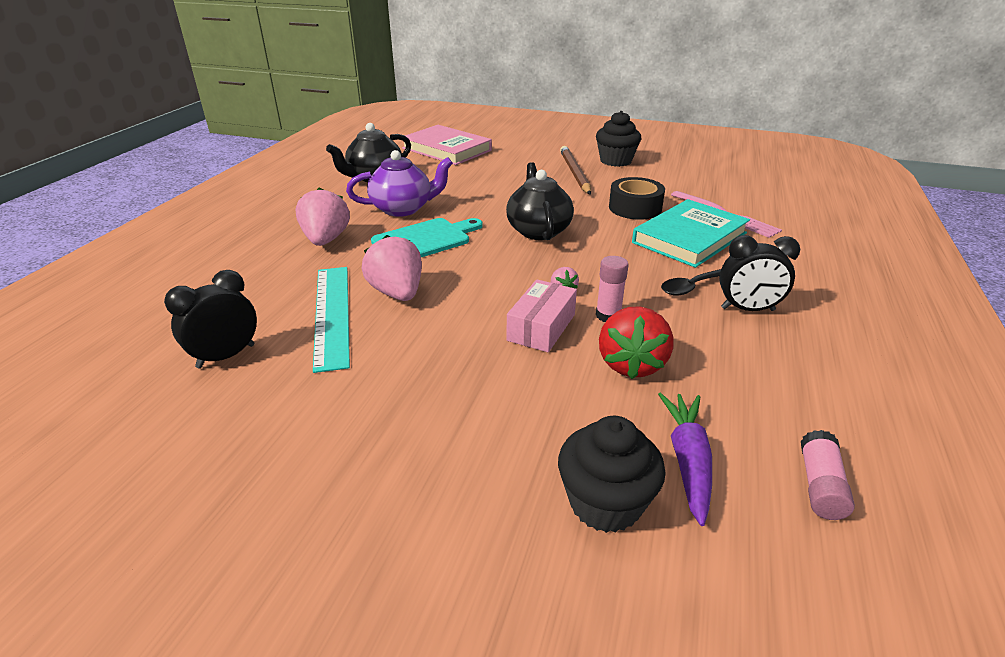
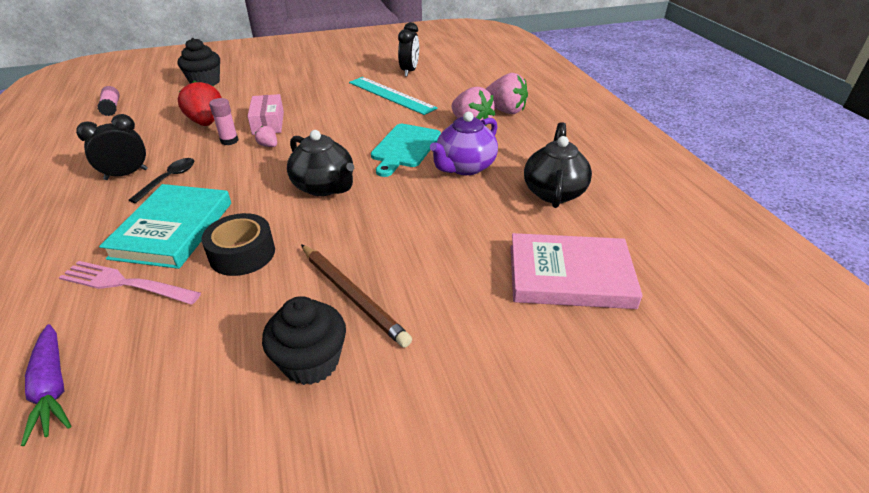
camera: 145 degrees right, 5 degrees up
pink strawberry [362,235,422,301] -> pink strawberry moved to [486,73,528,114]
purple carrot [658,393,712,526] -> purple carrot moved to [21,324,71,446]

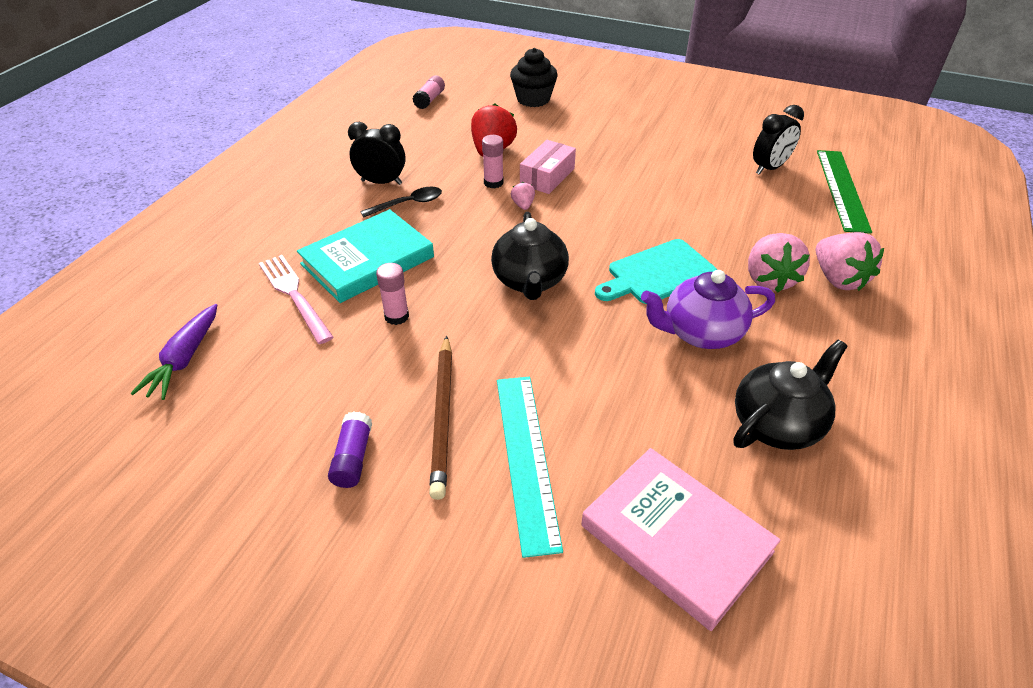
camera: 40 degrees right, 5 degrees up
black tape [202,213,275,276] -> pink glue stick [376,263,409,325]
black cupcake [262,296,346,385] -> purple glue stick [328,411,372,488]
turquoise ruler [349,77,437,115] -> turquoise ruler moved to [497,377,563,558]
none -> green ruler [817,150,872,234]

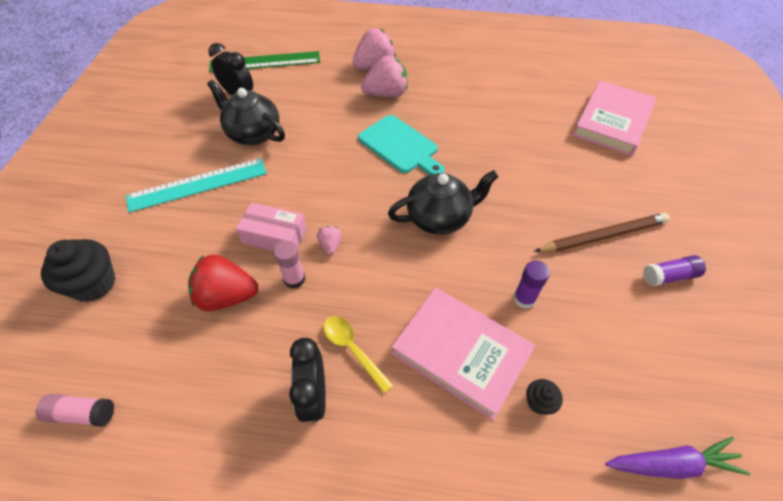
camera: 105 degrees left, 10 degrees up
pink fork [259,255,334,344] -> black cupcake [526,379,563,415]
turquoise book [297,209,434,303] -> pink book [392,288,535,420]
black spoon [360,187,442,218] -> yellow spoon [323,316,393,393]
pink glue stick [376,263,409,325] -> purple glue stick [514,261,550,309]
turquoise ruler [497,377,563,558] -> turquoise ruler moved to [126,158,267,213]
pink strawberry [511,182,535,210] -> pink strawberry turned 105 degrees clockwise [317,226,342,254]
purple teapot [641,270,775,349] -> none
black teapot [733,339,848,450] -> black teapot moved to [207,80,285,145]

